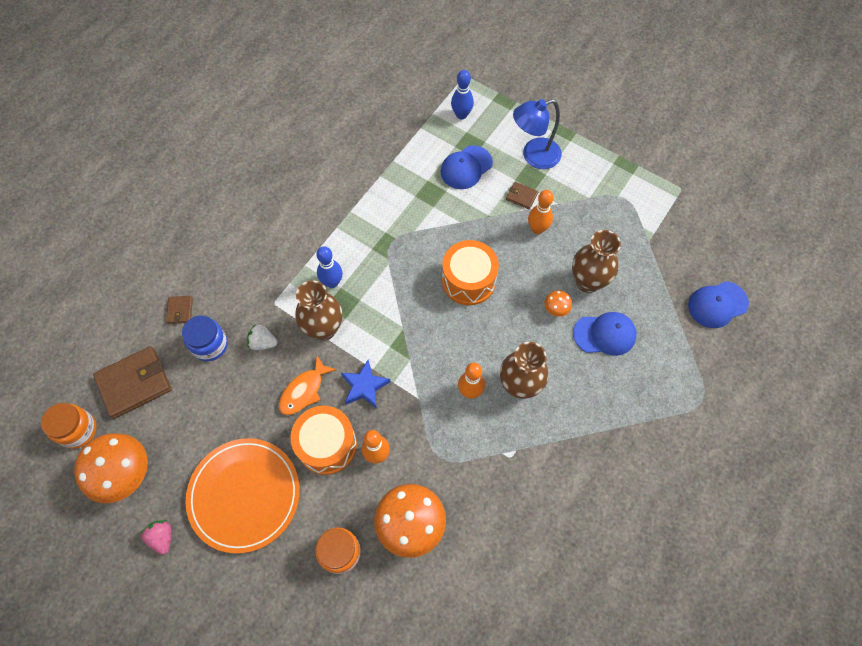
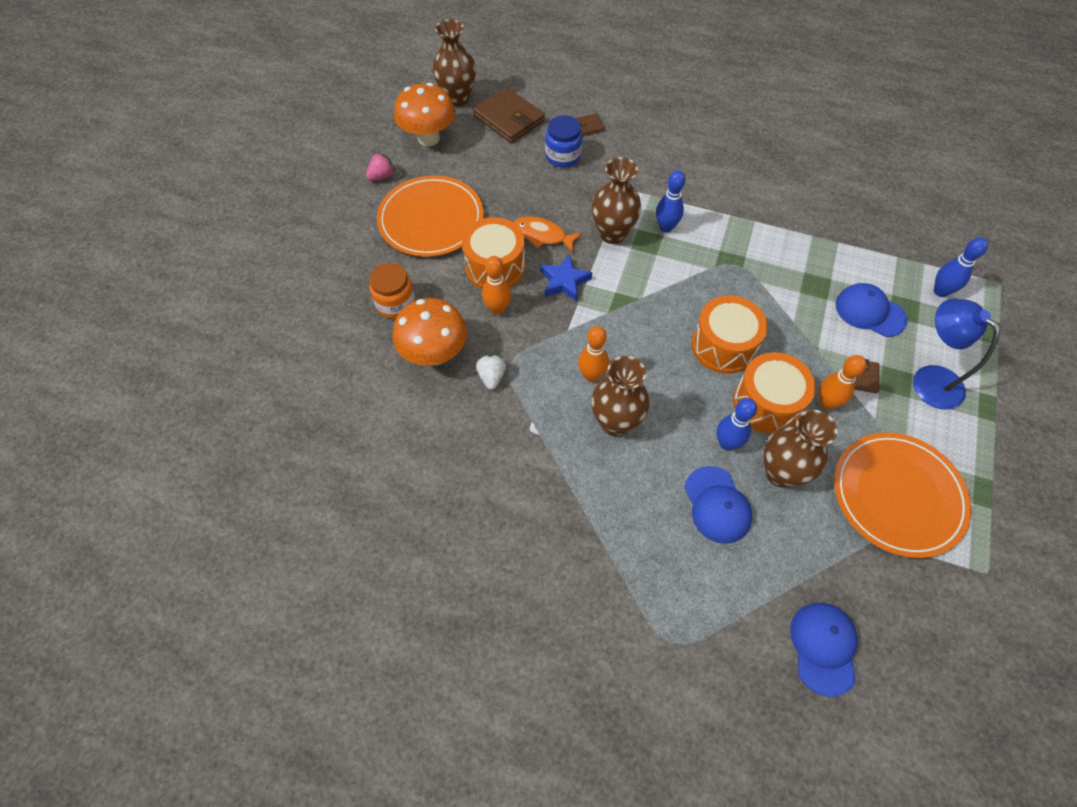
camera: 75 degrees right, 5 degrees down
orange jar [41,403,97,449] -> brown vase [433,19,476,106]
white strawberry [247,324,278,350] -> white strawberry moved to [476,354,506,390]
orange mushroom [544,290,572,317] -> blue bowling pin [717,398,757,450]
blue cap [688,281,749,328] -> blue cap turned 45 degrees clockwise [790,603,858,697]
none -> orange drum [733,352,816,434]
none -> orange plate [834,432,972,558]

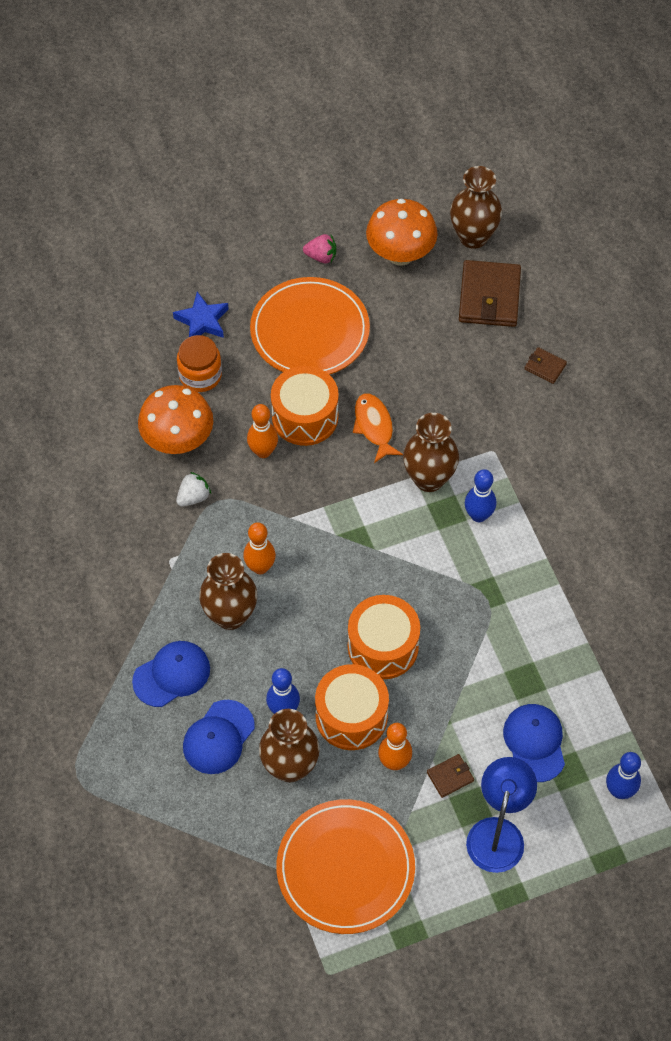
camera: 50 degrees right, 0 degrees up
blue star [540,254,592,302] -> blue star moved to [173,292,229,338]
blue jar [545,115,582,168] -> none
blue cap [790,603,858,697] -> blue cap moved to [132,641,210,707]

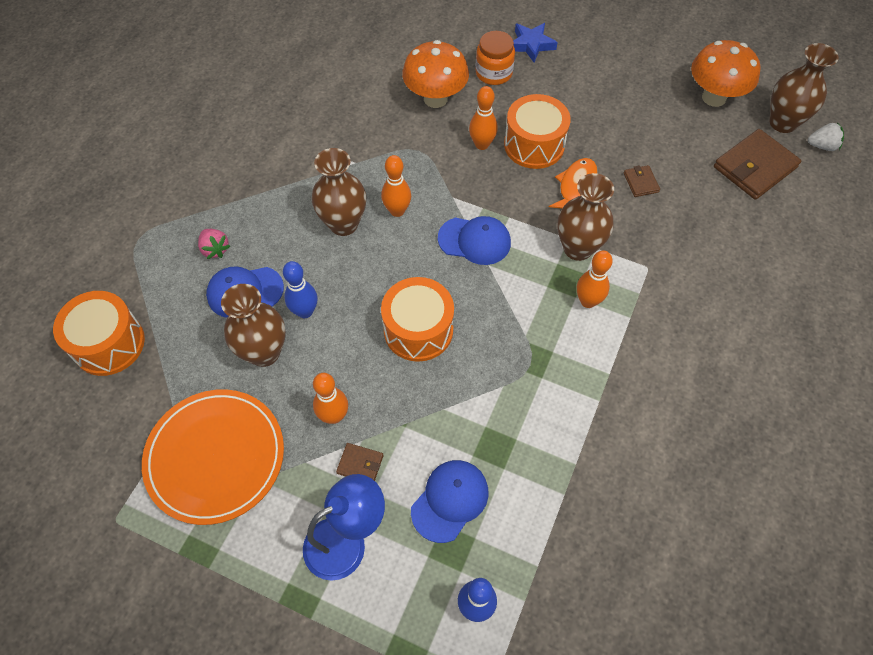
camera: 45 degrees right, 0 degrees up
blue cap [132,641,210,707] -> blue cap moved to [438,216,511,265]
white strawberry [176,472,211,507] -> white strawberry moved to [808,122,844,151]
orange plate [250,277,370,375] -> none
pink strawberry [303,234,336,263] -> pink strawberry moved to [198,229,230,259]
orange drum [315,664,389,750] -> orange drum moved to [53,291,145,376]
blue bowling pin [465,469,496,522] -> orange bowling pin [577,250,613,308]
brown wallet [524,347,567,384] -> brown wallet moved to [624,165,660,197]

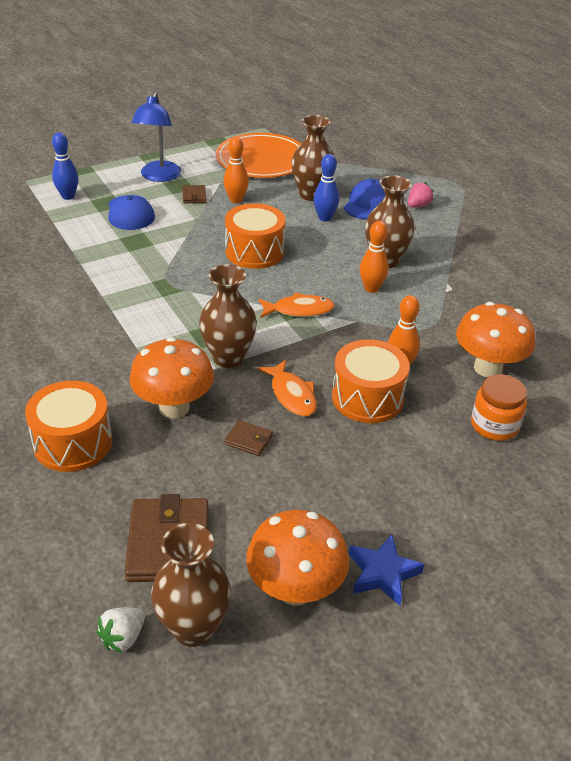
camera: 125 degrees right, 20 degrees down
orange drum [53,291,145,376] -> orange drum moved to [25,380,112,472]
pink strawberry [198,229,230,259] -> pink strawberry turned 135 degrees clockwise [408,182,434,208]
brown wallet [336,443,383,481] -> brown wallet turned 60 degrees counterclockwise [182,185,207,204]
blue cap [438,216,511,265] -> orange fish [258,292,335,318]
blue star [513,23,558,62] -> blue star moved to [349,534,425,606]
orange bowling pin [577,250,613,308] -> none
none -> orange mushroom [129,337,214,418]

